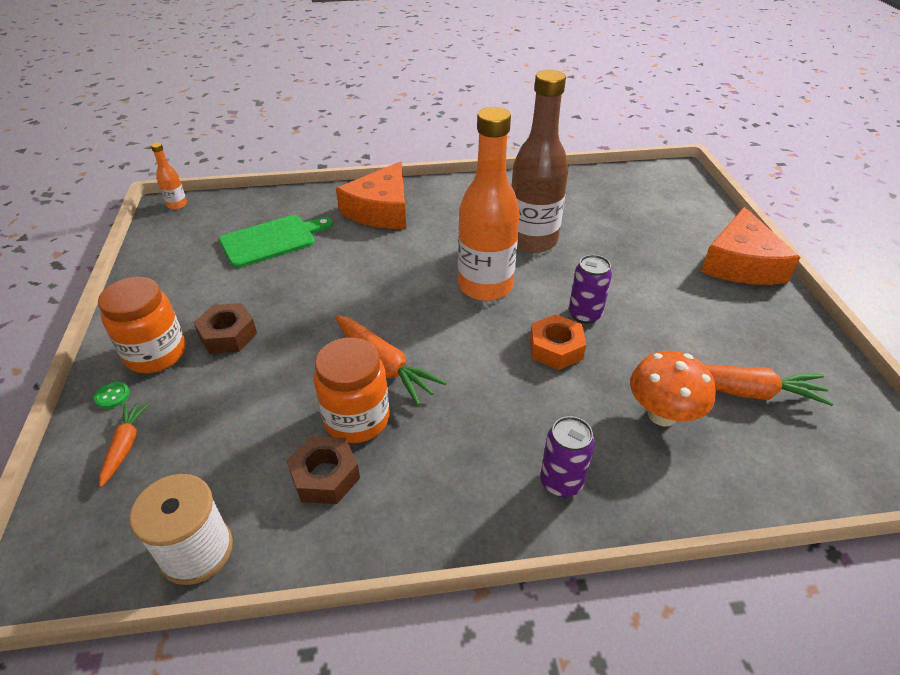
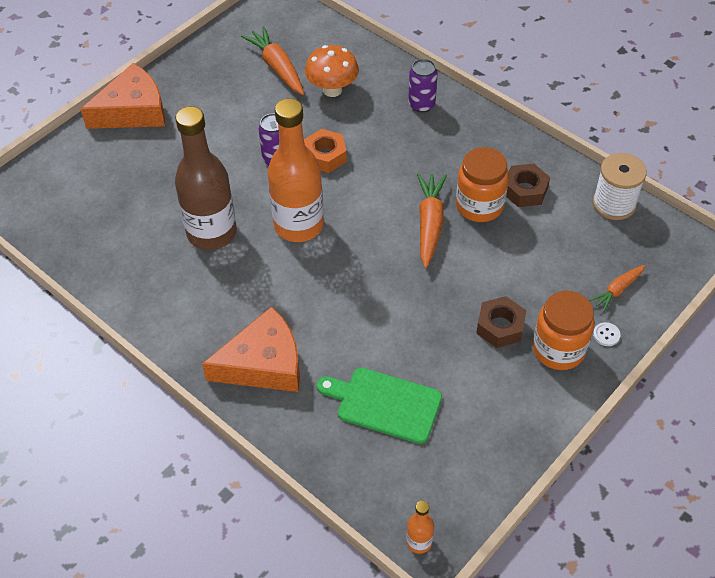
camera: 130 degrees left, 10 degrees up
green button [94,382,130,409] -> white button [593,322,621,346]

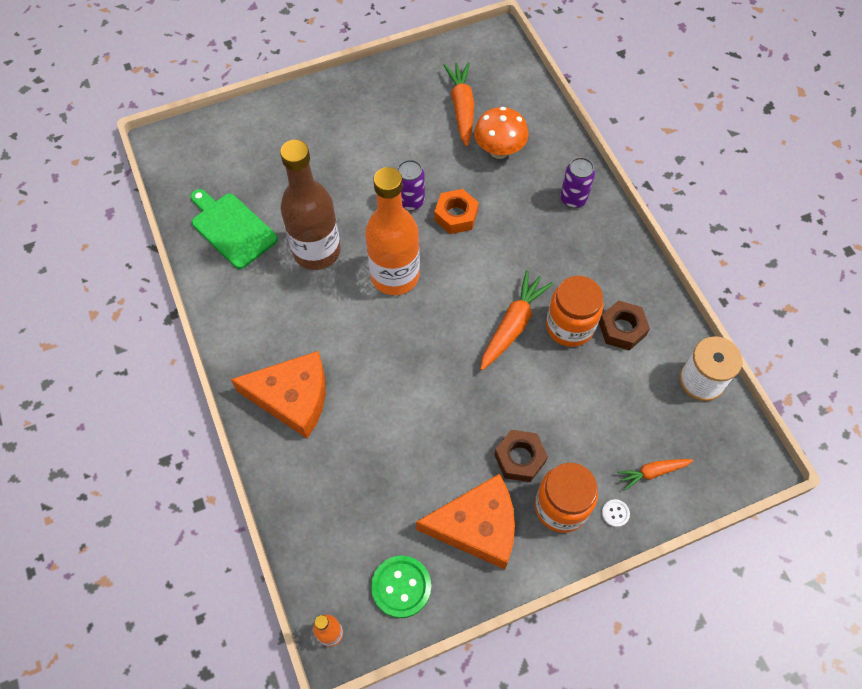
camera: 25 degrees right, 10 degrees up
orange cheese [80,63,165,129] -> orange cheese moved to [416,473,515,569]
green cutting board [317,368,442,444] -> green cutting board moved to [191,189,278,269]
none -> green button [371,556,431,618]

